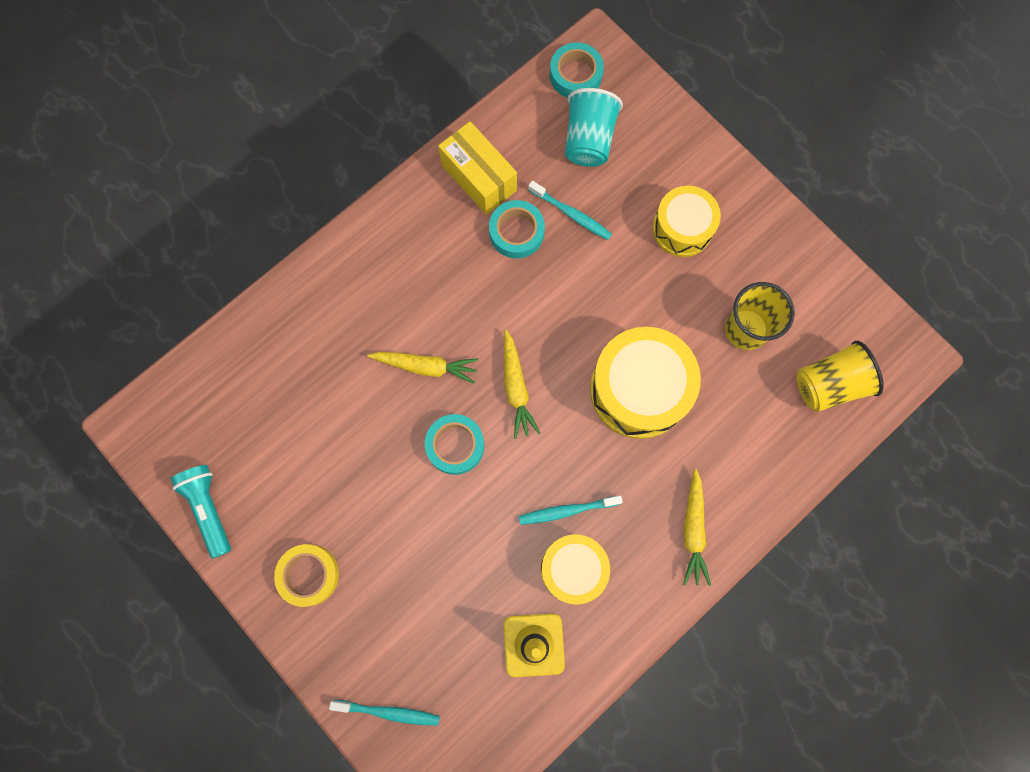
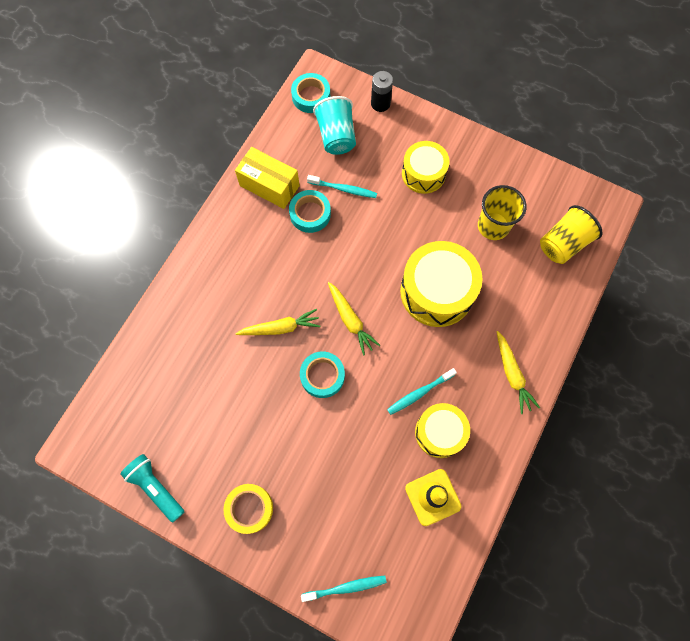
camera: 20 degrees left, 5 degrees down
none -> black battery [371,71,393,112]

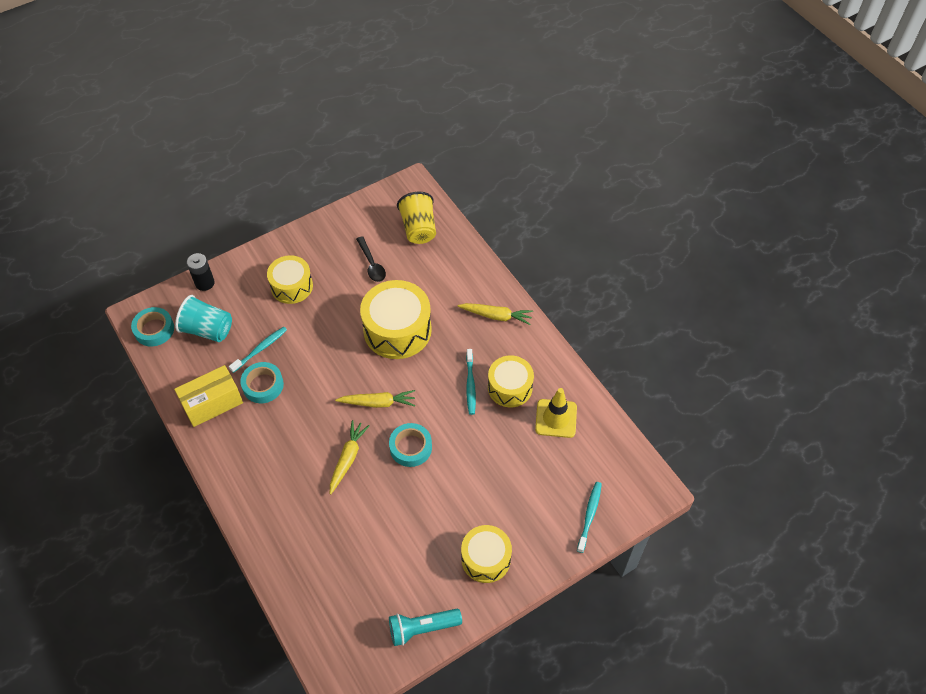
camera: 60 degrees left, 15 degrees down
yellow tape [224,484,273,534] -> yellow drum [461,525,512,583]
yellow cup [478,185,526,240] -> black spoon [356,236,386,282]

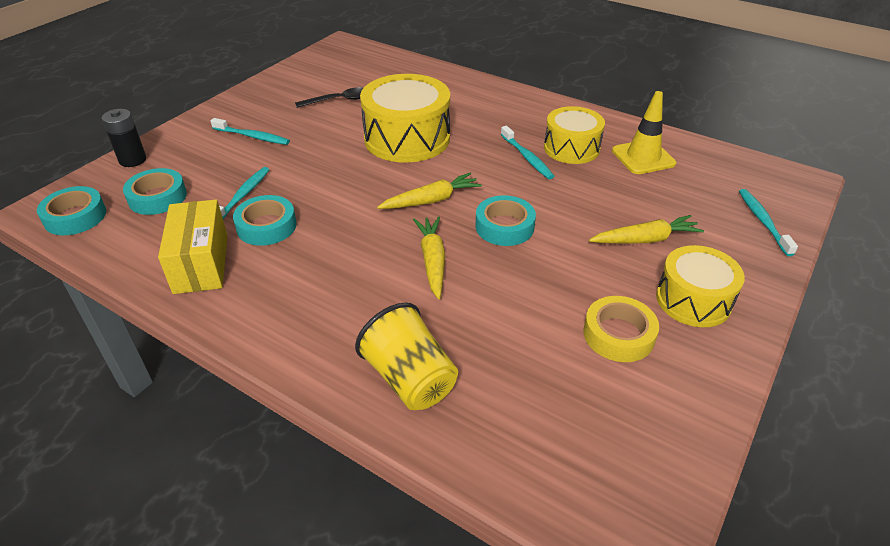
camera: 25 degrees left, 15 degrees down
yellow box [174,365,243,427] -> yellow box turned 45 degrees counterclockwise [158,199,228,294]
turquoise cup [175,295,232,342] -> turquoise tape [123,168,187,215]
yellow drum [267,255,313,304] -> turquoise toothbrush [211,118,290,145]
black spoon [356,236,386,282] -> black spoon turned 60 degrees counterclockwise [295,87,364,108]
turquoise flashlight [389,609,462,646] -> none
yellow cup [397,192,436,244] -> yellow cup moved to [355,303,458,410]
yellow carrot [458,303,533,325] -> yellow carrot moved to [589,215,704,243]
none -> yellow tape [584,296,659,362]

